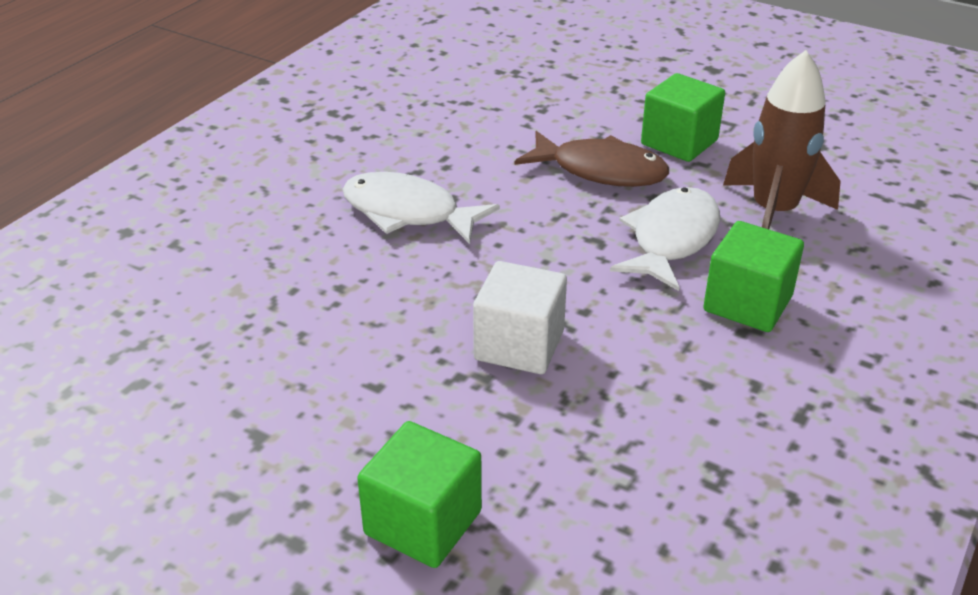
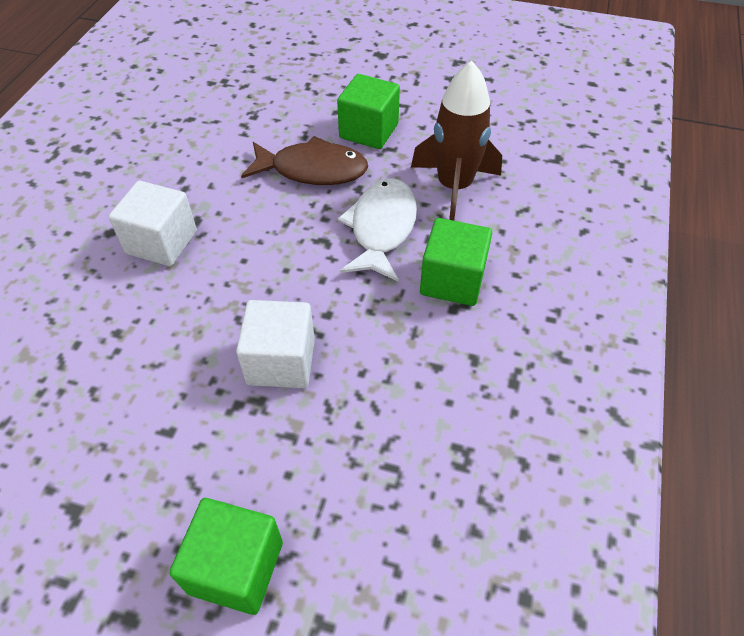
camera: 15 degrees left, 15 degrees up
white fish [342,172,500,244] -> white cube [109,181,197,266]

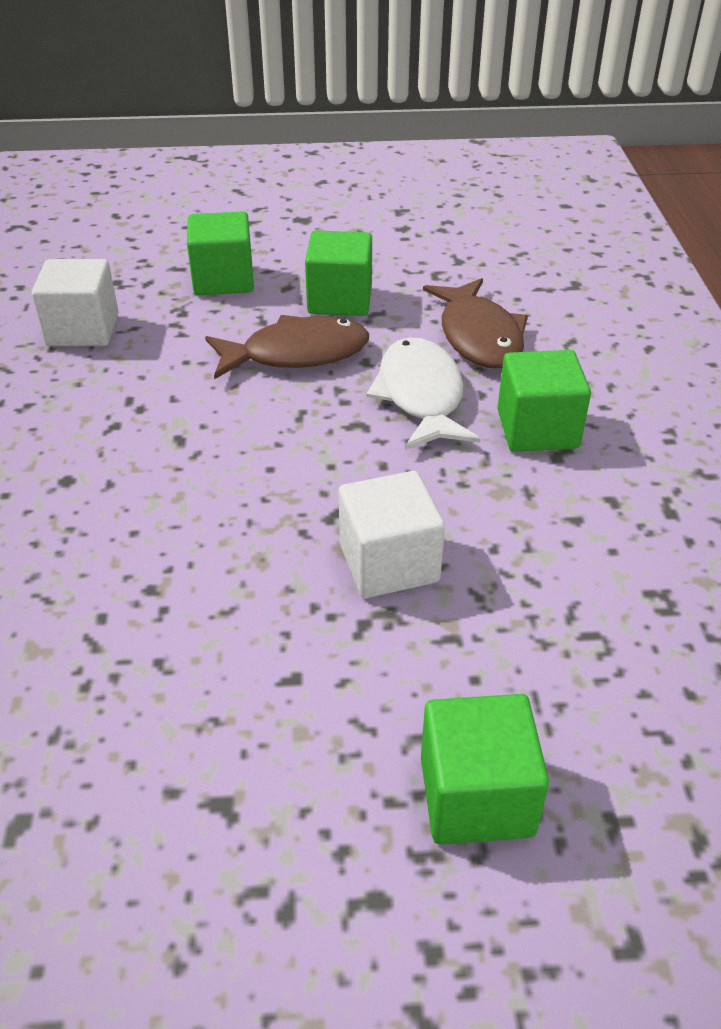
camera: 20 degrees left, 10 degrees down
white cube [109,181,197,266] -> white cube moved to [32,259,119,346]
brown rocket [411,61,502,221] -> brown fish [423,278,528,368]
none -> green cube [187,211,254,295]

